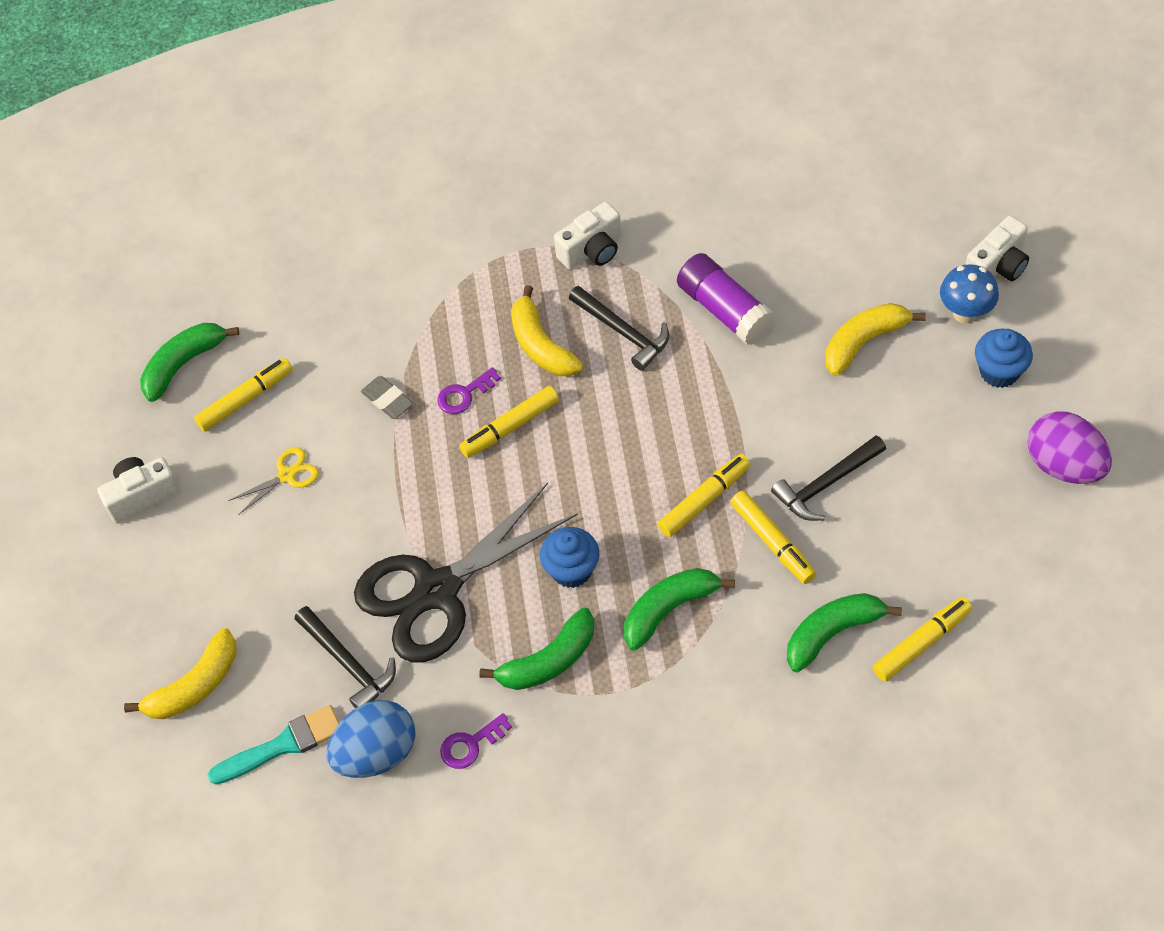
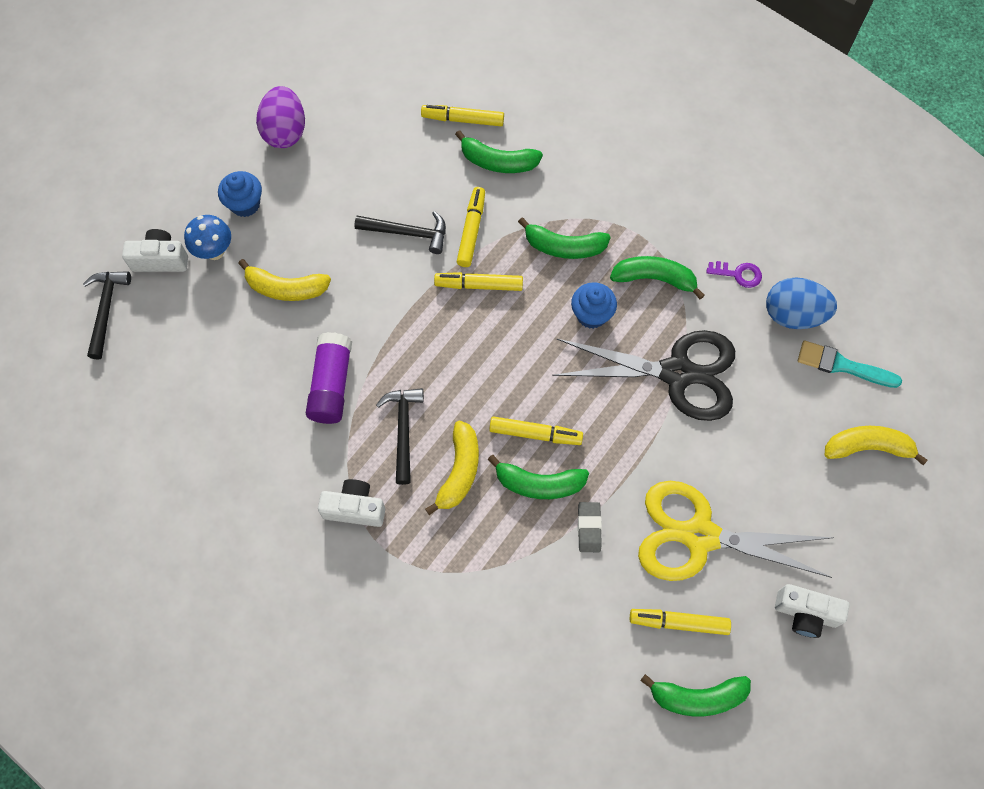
camera: 140 degrees left, 10 degrees up
yellow scissors [228,447,319,515] -> yellow scissors [638,481,834,581], size x2.46
black hammer [295,606,396,709] -> black hammer moved to [83,271,131,359]
purple key [437,367,501,414] -> green banana [488,455,589,499]

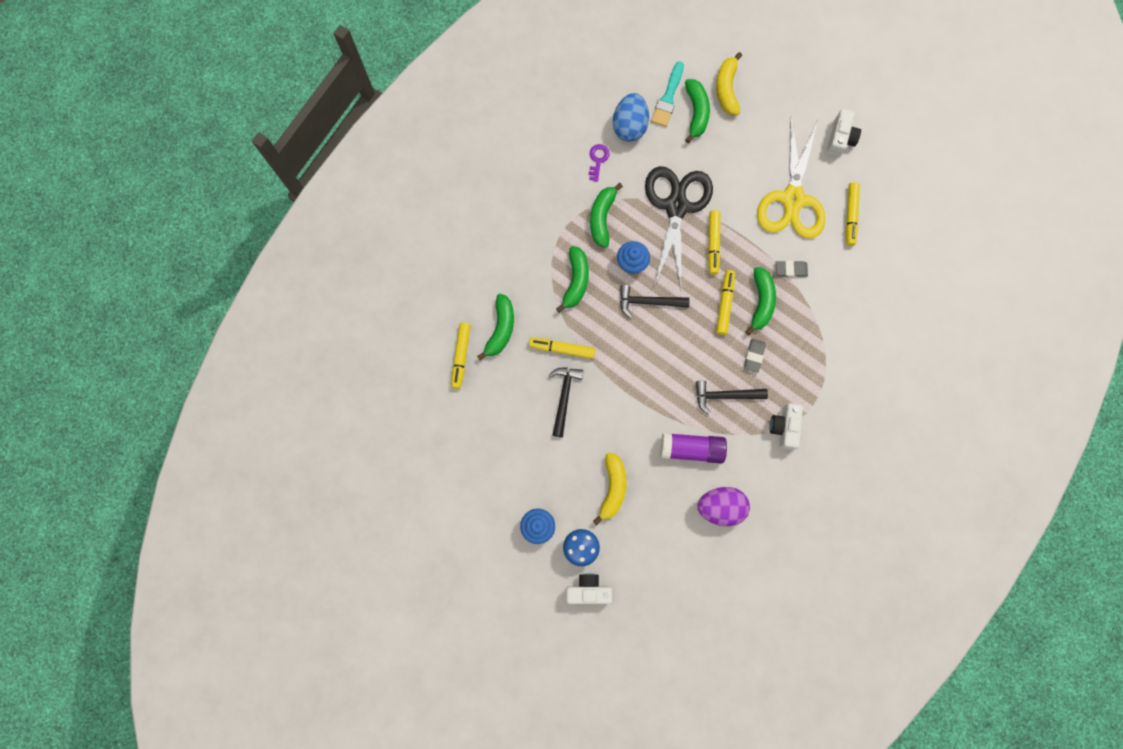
camera: 90 degrees left, 10 degrees up
black hammer [83,271,131,359] -> black hammer moved to [620,285,690,319]
white camera [122,229,188,272] -> white camera turned 90 degrees clockwise [566,573,612,604]
purple egg [256,86,305,148] -> purple egg moved to [697,487,750,526]
yellow banana [425,421,479,515] -> grey eraser [744,339,766,373]
yellow marker [434,272,523,291] -> yellow marker moved to [708,210,720,275]
green banana [640,674,751,716] -> green banana moved to [685,79,710,143]

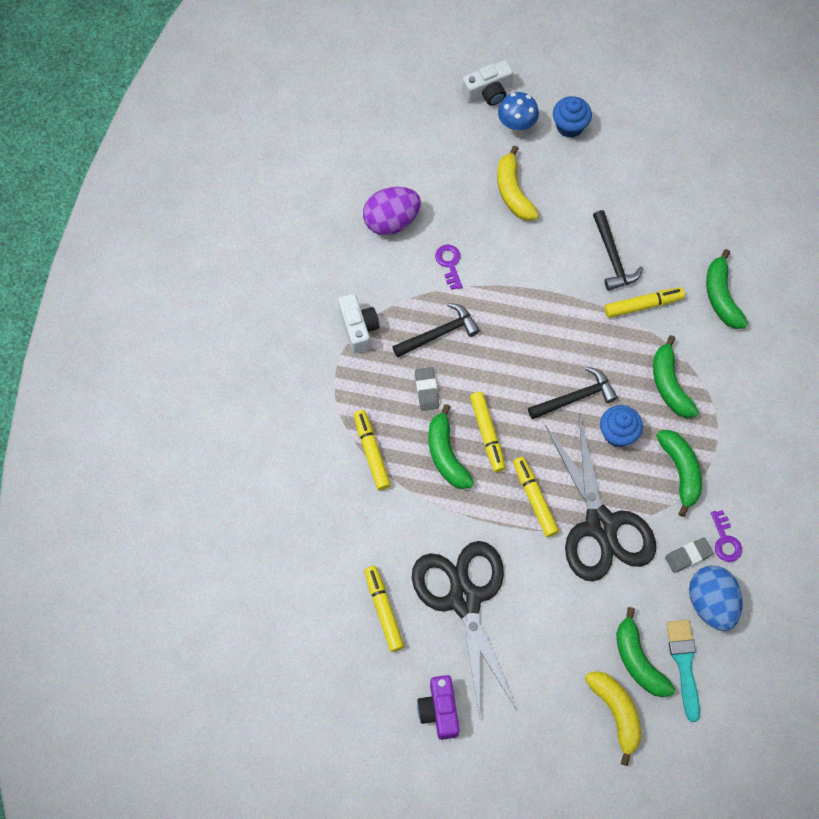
camera: 155 degrees right, 10 degrees down
yellow marker [451,323,471,389] -> yellow marker moved to [354,410,391,490]
purple glue stick [660,433,727,464] -> purple key [435,245,462,290]
yellow scissors [757,118,826,239] -> black scissors [412,541,517,716]
grey eraser [775,261,808,277] -> grey eraser moved to [665,537,713,573]
white camera [827,109,861,157] -> purple camera [417,675,459,740]

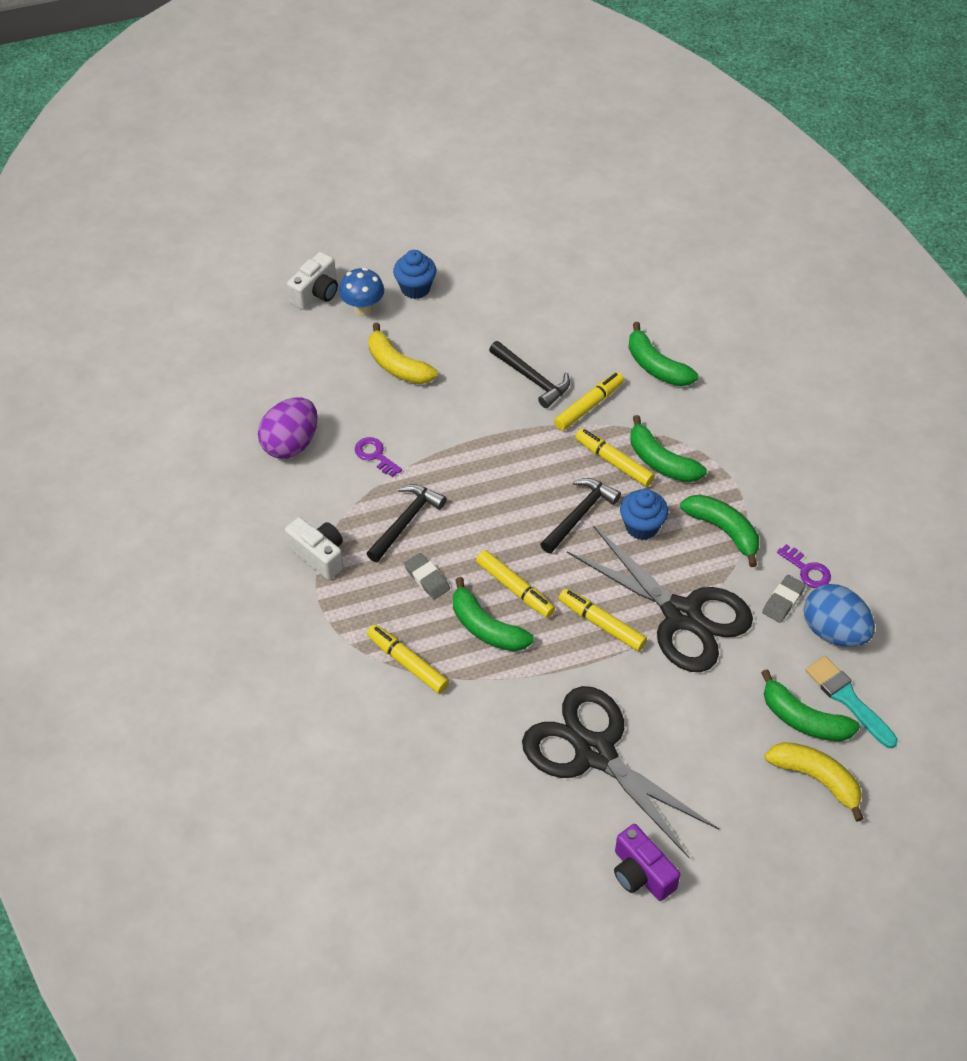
camera: 30 degrees left, 15 degrees down
yellow marker [365,566,404,652] -> yellow marker moved to [575,428,655,487]

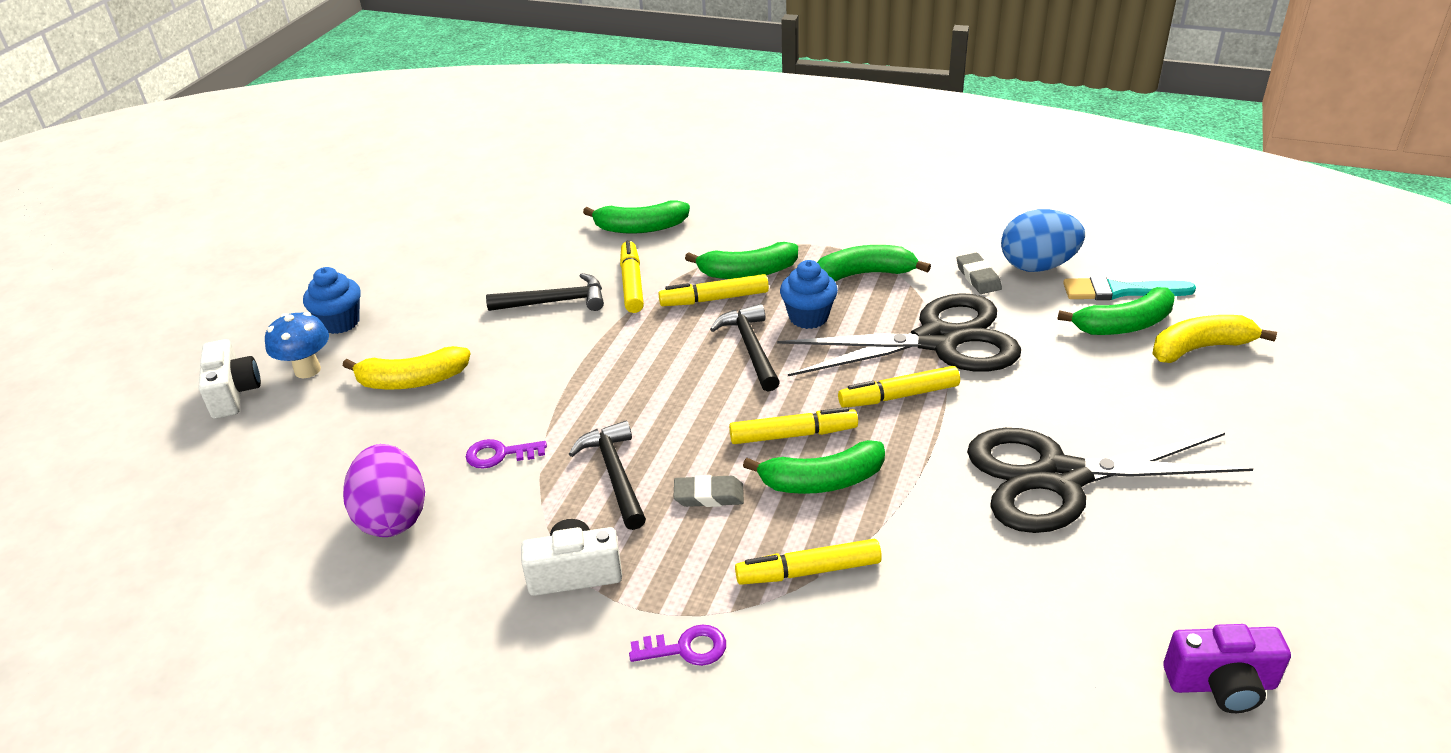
camera: 50 degrees left, 15 degrees down
purple camera [614,824,680,901] -> purple camera moved to [1163,624,1291,713]
purple key [777,544,831,588] -> purple key moved to [629,624,726,666]

